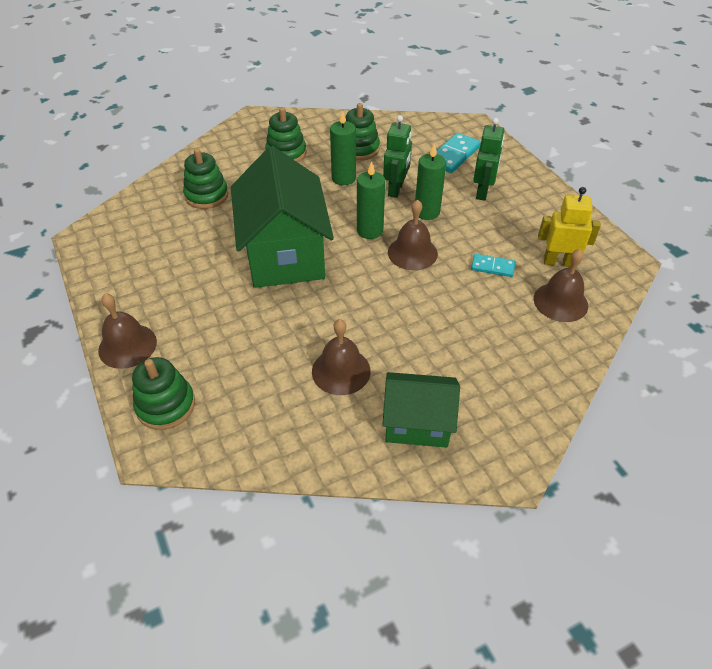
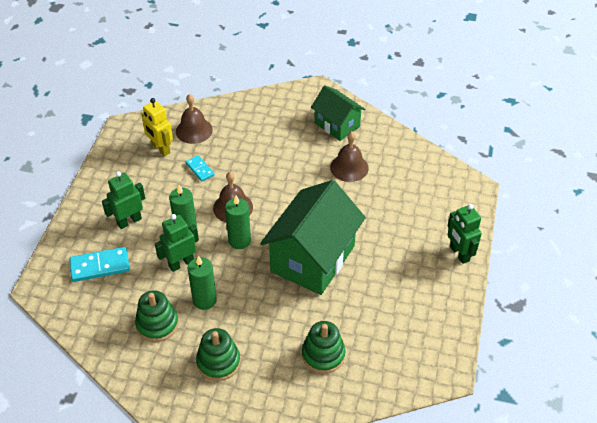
camera: 140 degrees left, 0 degrees up
brown bell [98,293,157,369] -> green robot [448,204,482,264]
green stacking toy [132,357,195,430] -> none

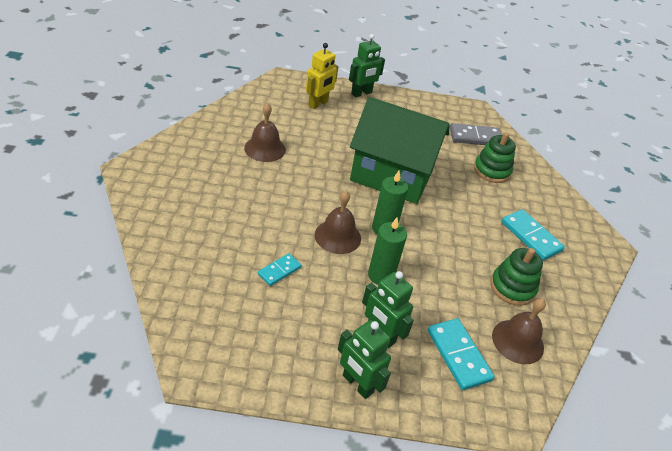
camera: 105 degrees left, 5 degrees down
yellow robot [141,98,173,157] -> yellow robot moved to [306,43,338,109]
green robot [155,214,199,272] -> green robot moved to [338,320,391,399]
brown bell [176,94,213,144] -> brown bell moved to [492,298,546,364]
green candle [188,256,217,310] -> none
green stacking toy [196,328,241,381] -> turquoise domino [502,209,565,260]
green house [311,85,366,141] -> none
none -> grey domino [450,123,501,145]

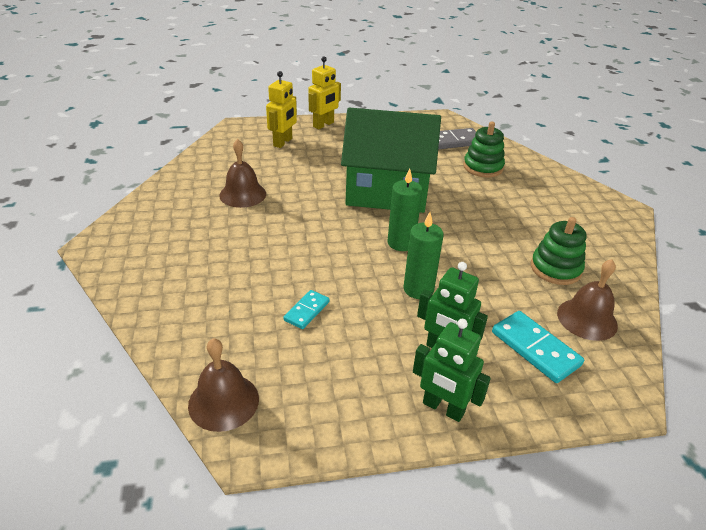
camera: 10 degrees left, 5 degrees down
brown bell [315,191,361,254] -> brown bell moved to [188,338,259,432]
green robot [349,34,385,97] -> yellow robot [308,56,341,129]
turquoise domino [502,209,565,260] -> none

